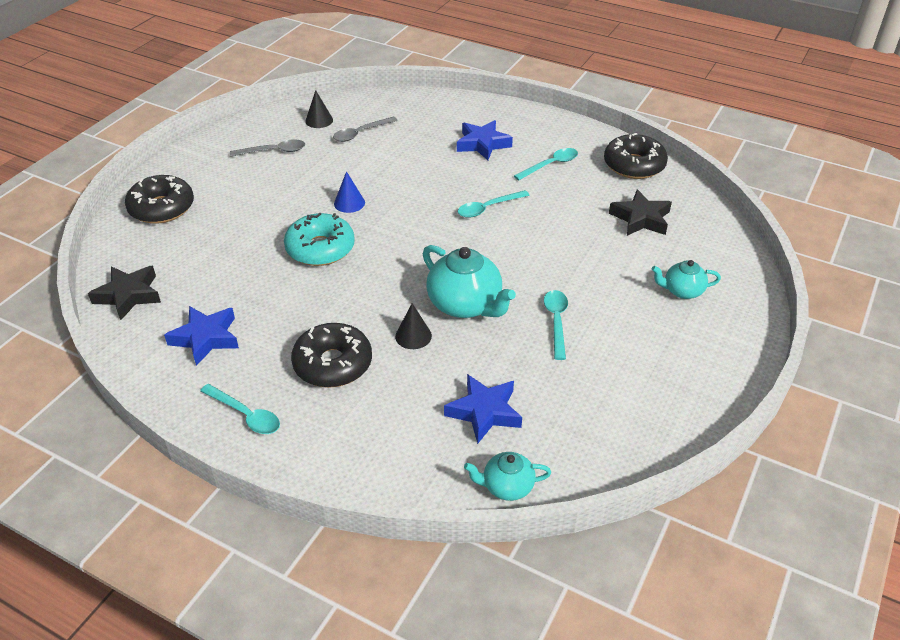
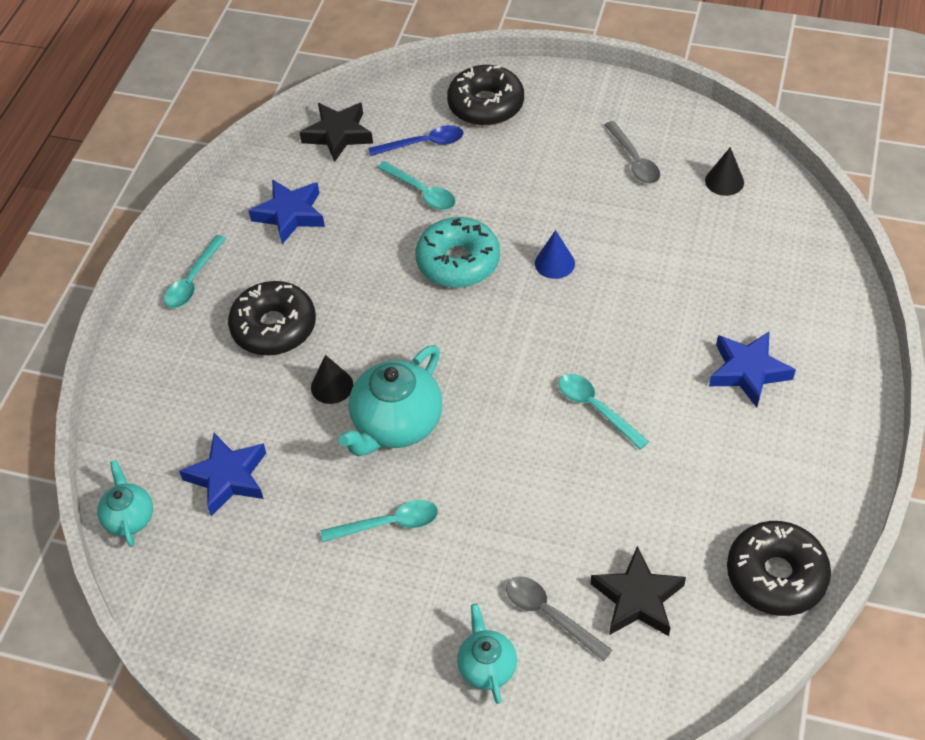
camera: 80 degrees right, 10 degrees up
grey spoon [333,116,398,142] -> grey spoon moved to [506,576,612,661]
turquoise spoon [514,148,578,180] -> turquoise spoon moved to [377,161,455,210]
none -> blue spoon [368,125,463,156]

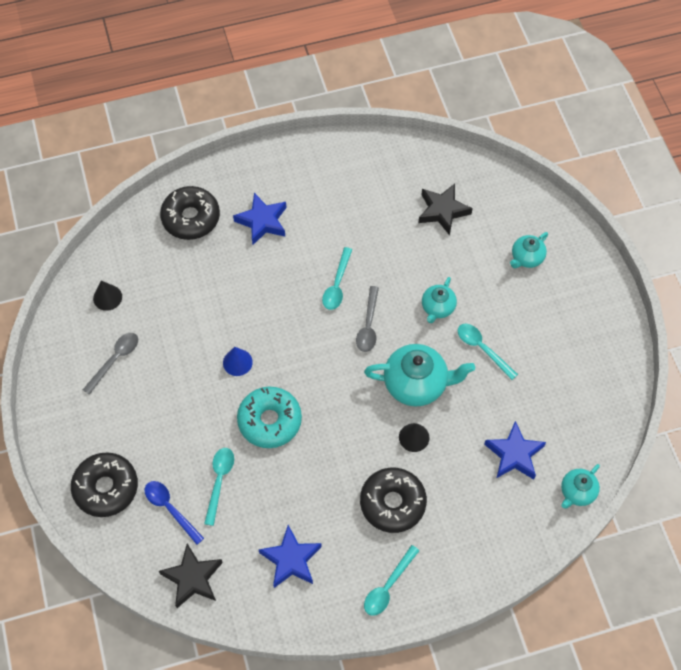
camera: 125 degrees left, 10 degrees up
turquoise spoon [164,235,226,308] -> turquoise spoon turned 135 degrees clockwise [364,545,420,616]
grey spoon [506,576,612,661] -> grey spoon moved to [356,286,379,352]
black donut [727,521,831,616] -> black donut moved to [160,186,220,240]
none -> turquoise teapot [422,277,457,323]

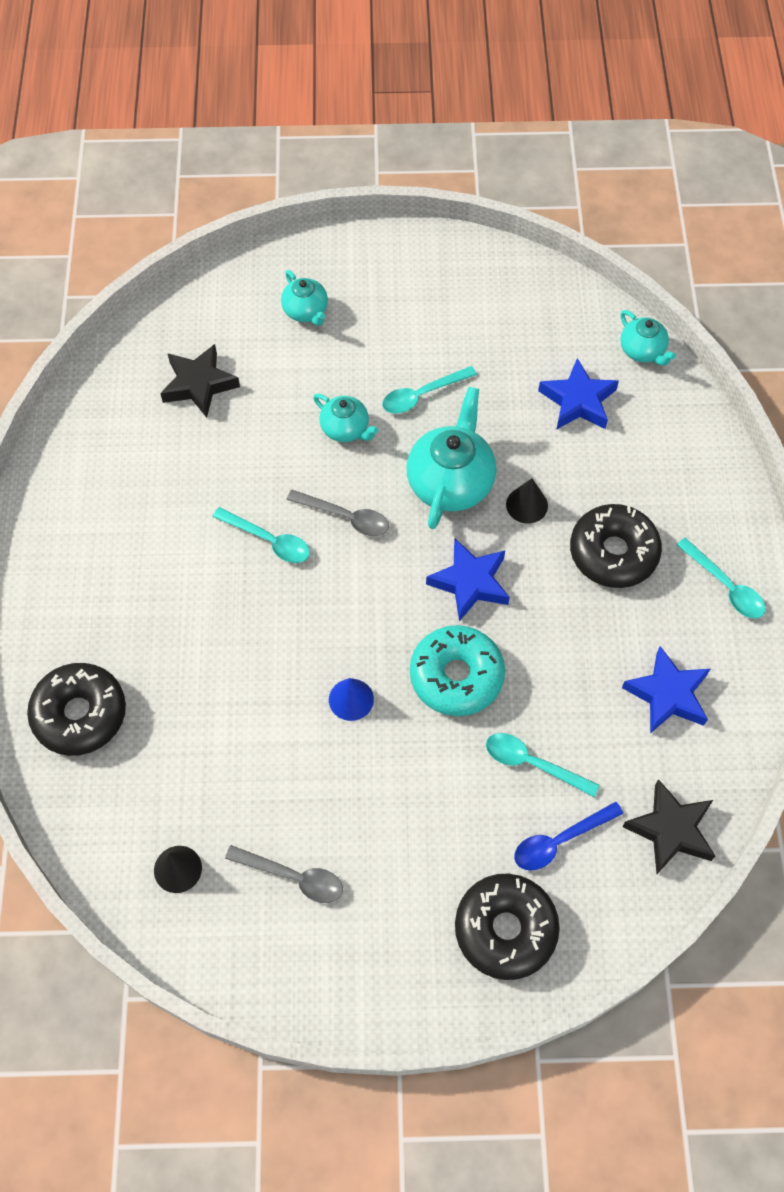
camera: 75 degrees left, 0 degrees up
grey spoon [83,333,138,395] -> grey spoon turned 150 degrees clockwise [225,845,343,903]
blue star [233,193,286,245] -> blue star moved to [426,539,510,622]

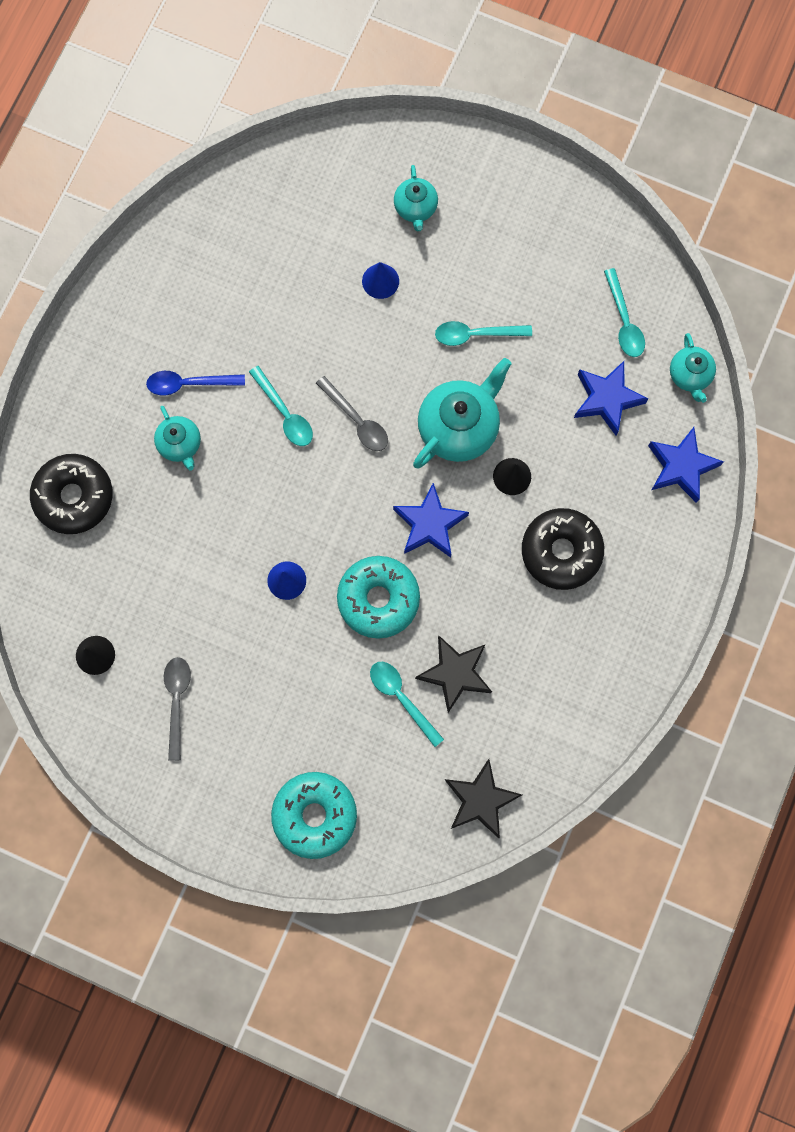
camera: 25 degrees right, 15 degrees up
black star [160,344,240,418] -> black star moved to [415,635,492,713]
grey spoon [225,845,343,903] -> grey spoon turned 135 degrees counterclockwise [164,657,191,761]
turquoise teapot [313,394,379,442] -> turquoise teapot moved to [154,406,201,471]
black donut [455,874,560,980] -> turquoise donut [271,772,357,859]
blue spoon [514,802,624,871] -> blue spoon moved to [146,371,245,396]
blue star [622,646,710,734] -> blue star moved to [648,427,724,503]
turquoise spoon [677,538,766,619] -> turquoise spoon moved to [604,268,645,357]
none -> blue cone [362,262,399,299]

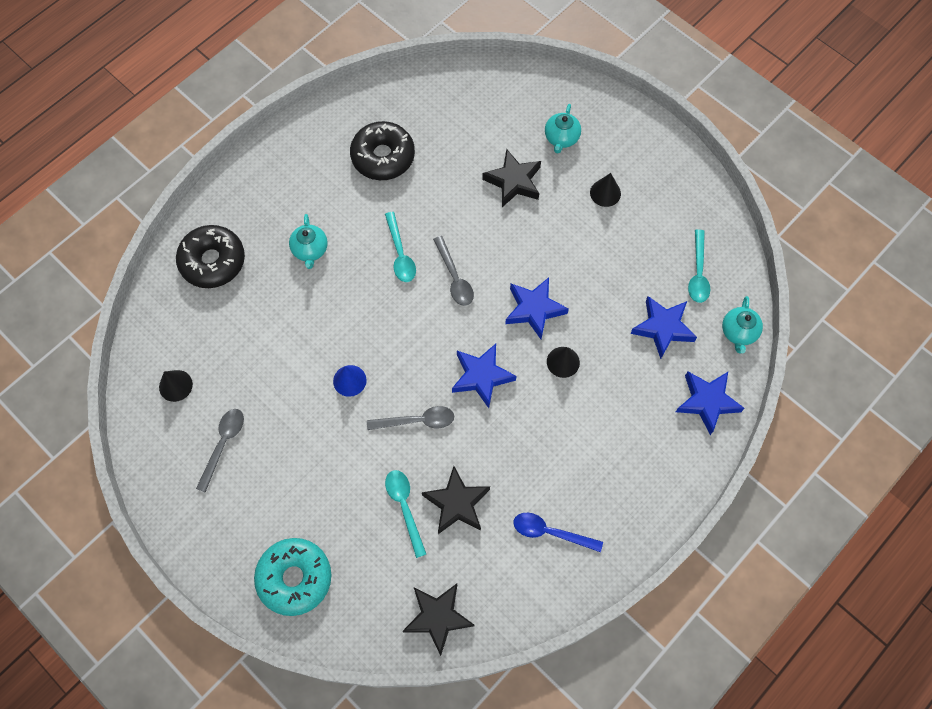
camera: 20 degrees right, 10 degrees down
blue spoon [146,371,245,396] -> blue spoon moved to [513,513,603,552]
turquoise donut [337,556,420,639] -> grey spoon [367,406,454,430]
blue cone [362,262,399,299] -> black star [482,149,541,207]
turquoise teapot [413,358,512,469] -> blue star [505,277,569,339]
turquoise spoon [435,321,532,346] -> none
black donut [522,508,604,590] -> black donut moved to [350,121,415,180]
none -> black cone [590,173,621,207]

